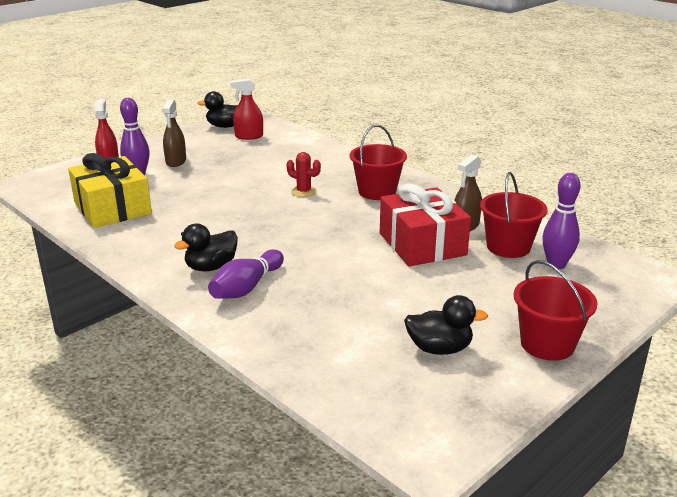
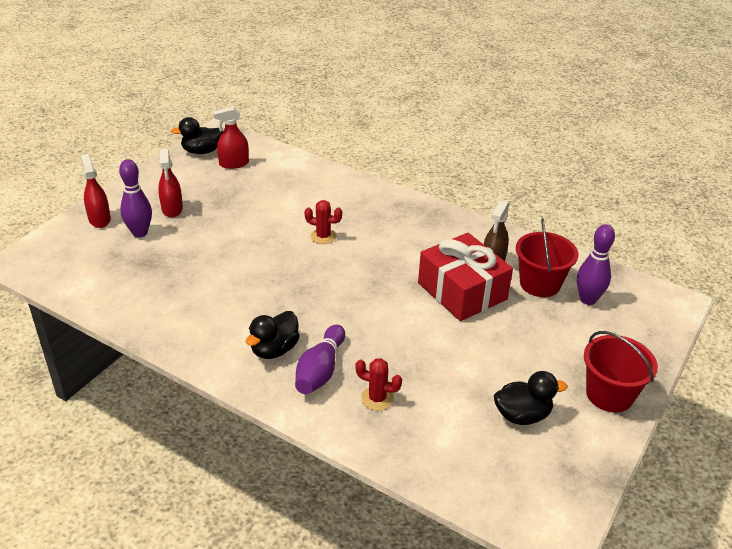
camera: 15 degrees left, 10 degrees up
yellow gift [68,153,152,228] -> none
brown spray bottle [162,99,186,167] -> red spray bottle [158,149,183,217]
red bucket [350,124,407,200] -> none
none -> red cactus [355,358,402,411]

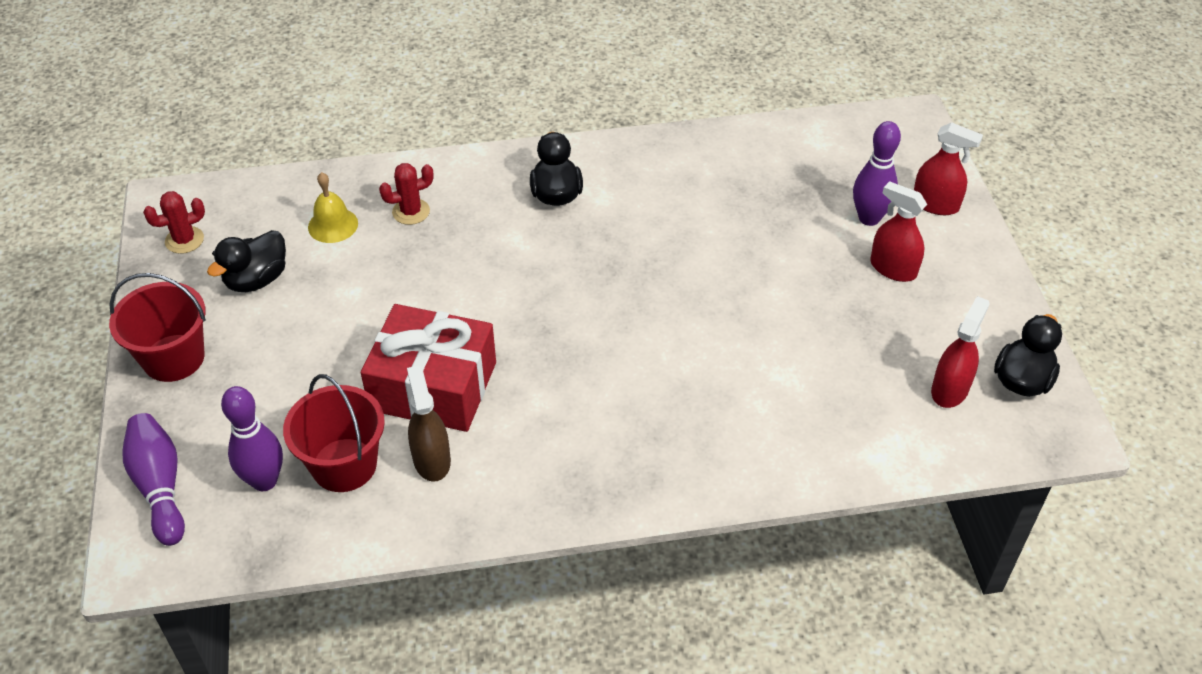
camera: 140 degrees right, 10 degrees up
purple bowling pin [295,325,345,394] -> purple bowling pin moved to [122,413,185,546]
red cactus [304,200,342,244] -> red cactus moved to [143,191,205,254]
none -> yellow bell [308,172,358,243]

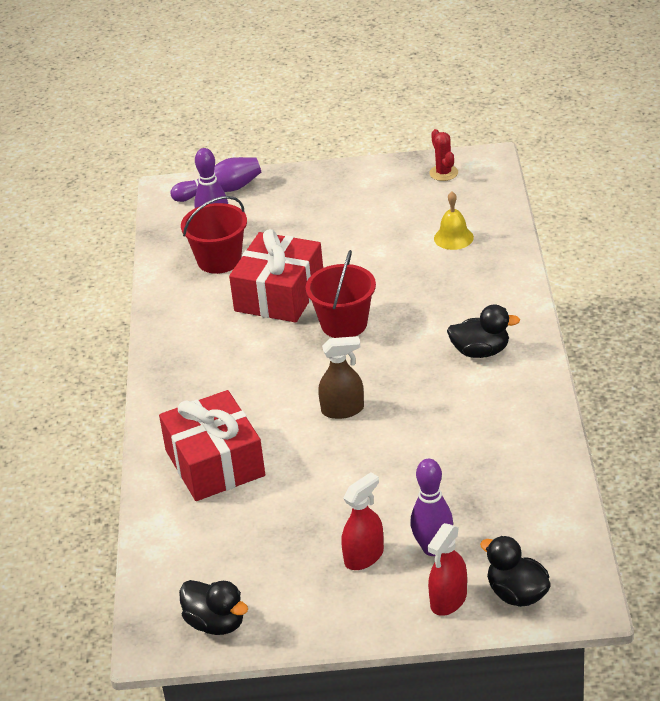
camera: 100 degrees right, 10 degrees down
red bucket [109,273,206,382] -> red bucket moved to [306,250,376,338]
black duck [207,230,286,292] -> black duck moved to [480,536,551,607]
red cactus [379,163,434,225] -> none
brown spray bottle [407,365,451,482] -> brown spray bottle moved to [318,336,364,419]
red spray bottle [931,296,990,408] -> none
none -> red gift [159,390,265,501]

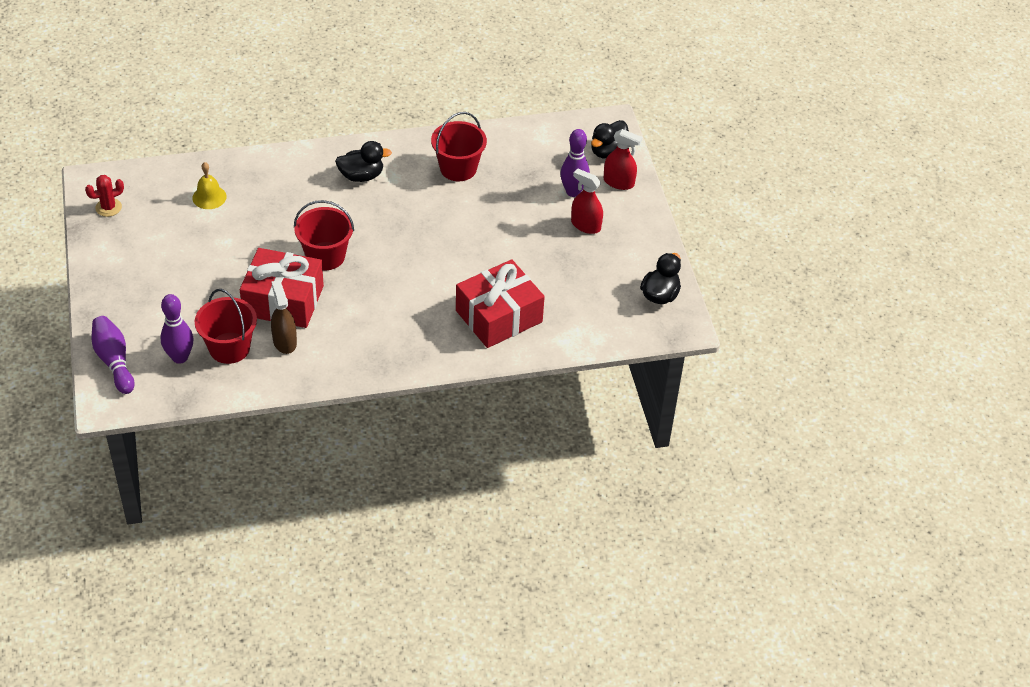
camera: 105 degrees left, 10 degrees up
brown spray bottle [318,336,364,419] -> brown spray bottle moved to [271,280,297,354]
black duck [447,305,520,358] -> black duck turned 90 degrees clockwise [335,141,392,182]
none -> red bucket [431,112,487,181]

